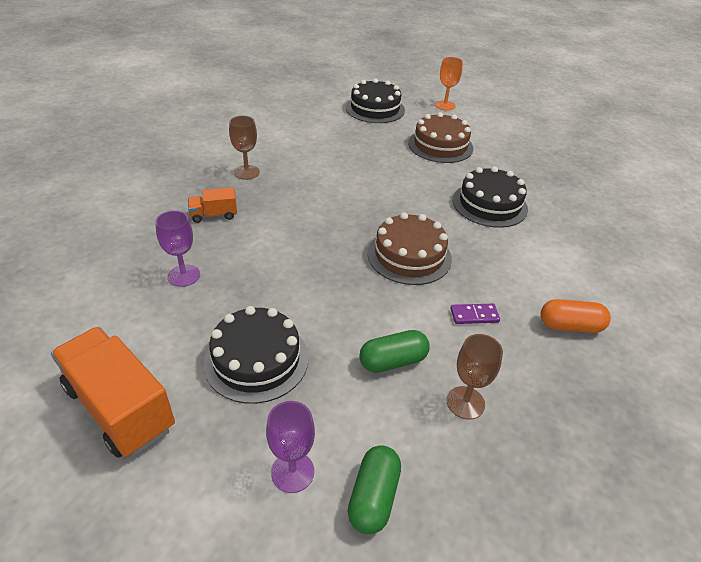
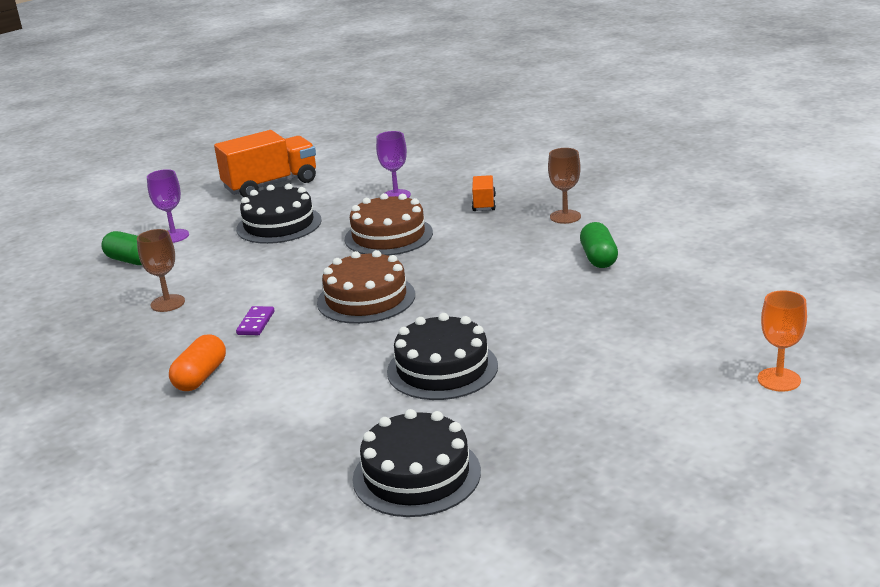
camera: 110 degrees right, 15 degrees down
black cake [346,78,405,123] -> black cake moved to [353,409,481,517]
green capsule [359,330,430,373] -> green capsule moved to [580,222,618,268]
brown cake [408,112,473,163] -> brown cake moved to [345,193,433,256]

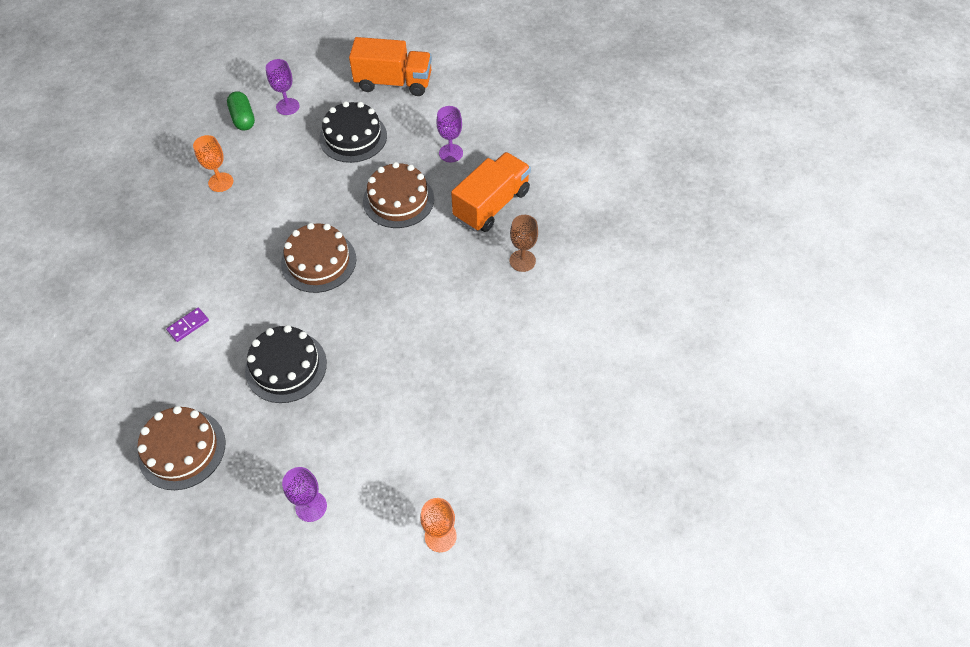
camera: 35 degrees right, 30 degrees up
brown goblet [137,229,185,312] -> orange goblet [193,135,233,192]
orange capsule [169,334,226,391] -> none
purple domino [236,306,275,335] -> purple domino moved to [166,308,209,342]
black cake [353,409,481,517] -> brown cake [137,406,226,490]
orange truck [472,175,496,211] -> orange truck [451,152,531,232], size x2.01
green capsule [580,222,618,268] -> none
none -> purple goblet [282,467,327,522]

